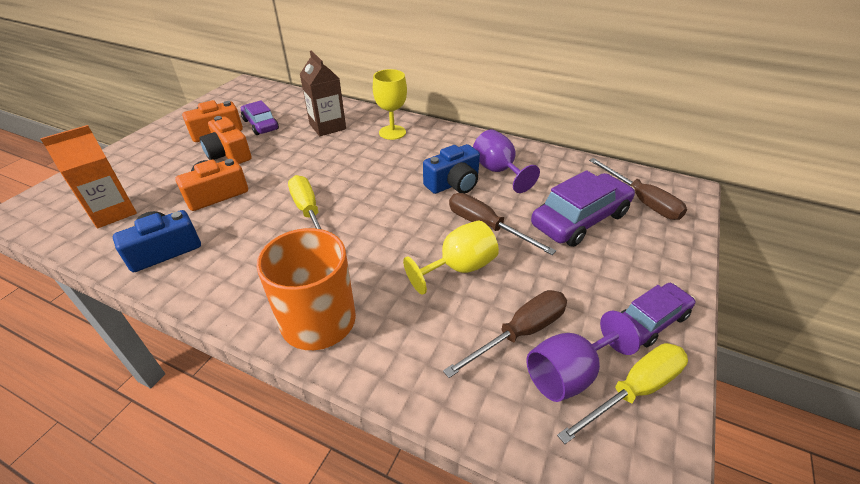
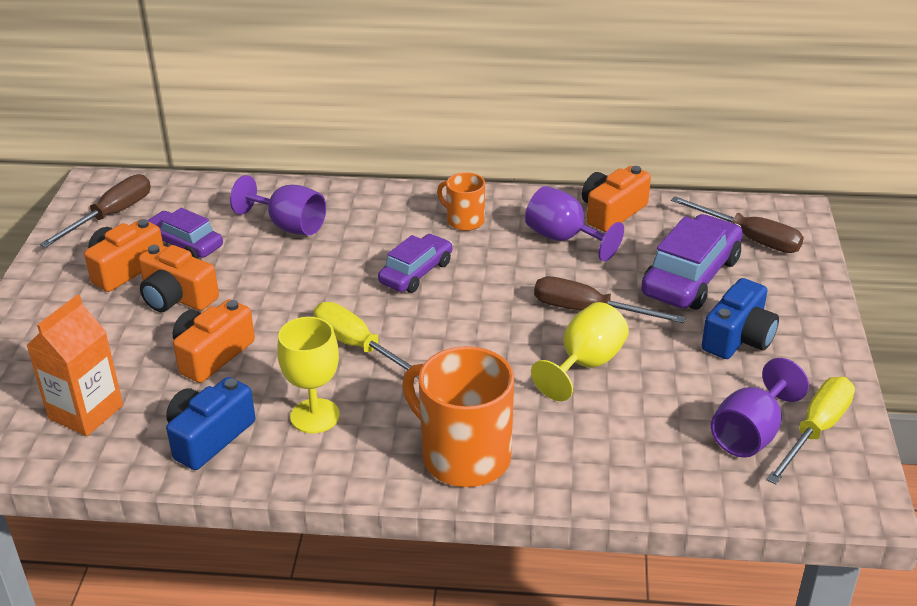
camera: 20 degrees left, 5 degrees down
brown carton [300,51,346,136] -> purple goblet [230,175,326,236]
yellow goblet [373,69,407,140] -> yellow goblet moved to [277,317,340,434]
blue camera [423,144,480,194] -> blue camera moved to [701,278,779,359]
brown screwdriver [443,290,567,378] -> brown screwdriver moved to [40,174,151,248]
purple car [621,283,696,347] -> purple car moved to [378,234,452,293]
none -> orange mug [437,172,485,231]
none -> orange camera [582,166,651,232]

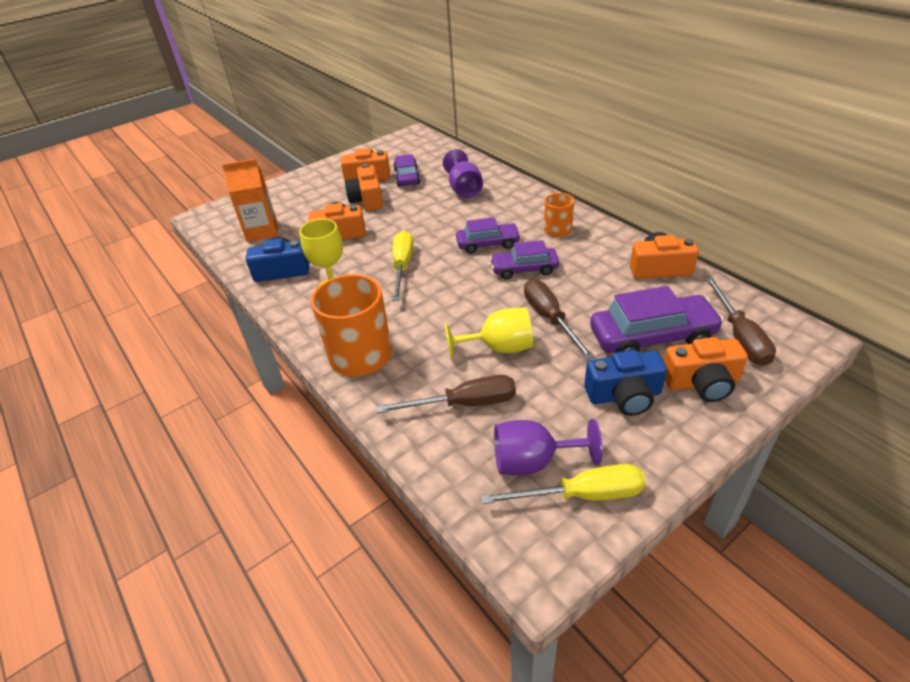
camera: 50 degrees right, 5 degrees up
brown screwdriver [40,174,151,248] -> brown screwdriver moved to [376,375,516,413]
purple goblet [525,186,624,262] -> none
none -> purple car [490,240,559,279]
none -> orange camera [664,337,748,402]

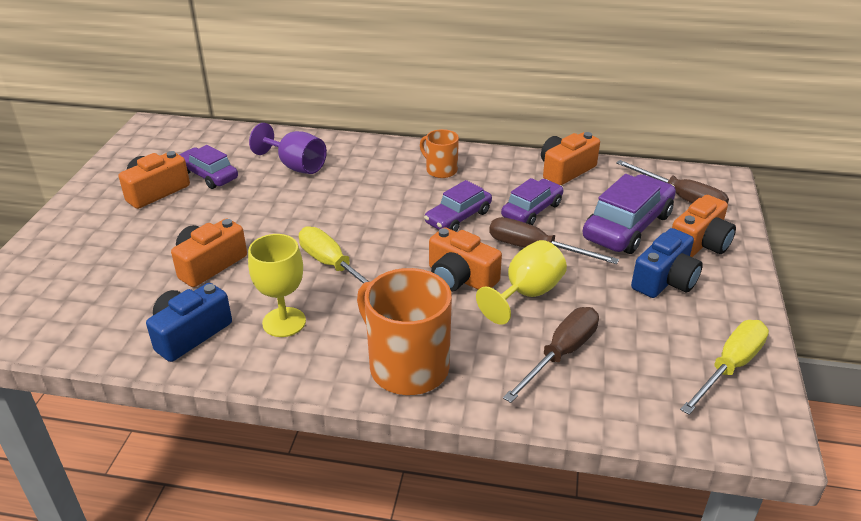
camera: 45 degrees left, 5 degrees down
orange carton [222,159,277,242] -> none
orange camera [345,164,383,211] -> orange camera moved to [429,227,502,292]
purple car [456,217,521,254] -> purple car moved to [501,178,564,225]
purple goblet [494,419,603,475] -> none

